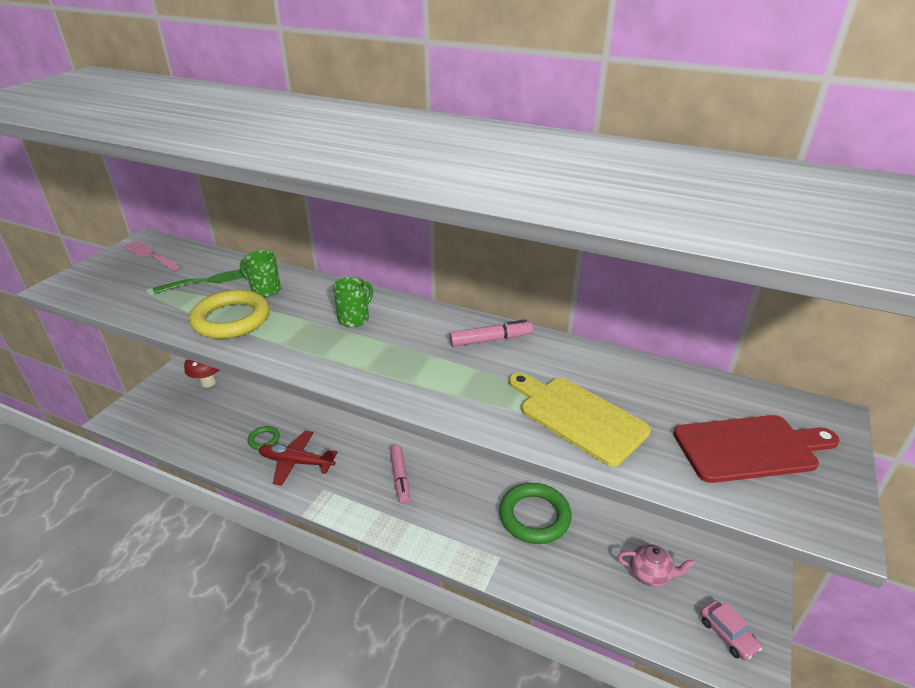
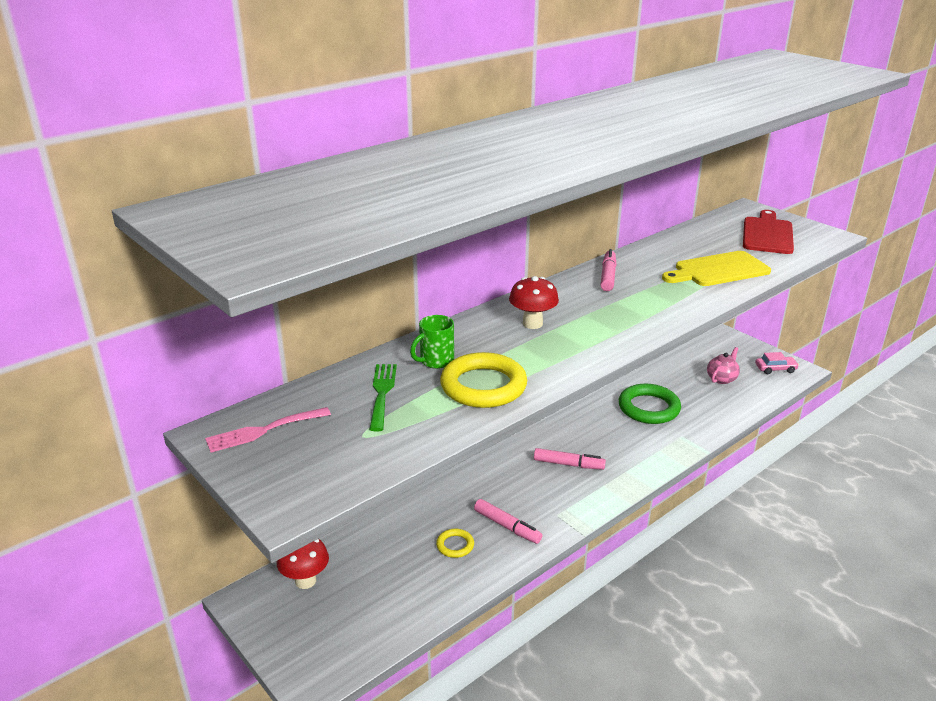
camera: 65 degrees left, 5 degrees down
green ring [248,426,280,450] -> yellow ring [436,529,474,558]
red plane [258,431,338,486] -> pink marker [474,499,542,544]
green mug [333,277,373,327] -> red mushroom [509,276,559,329]

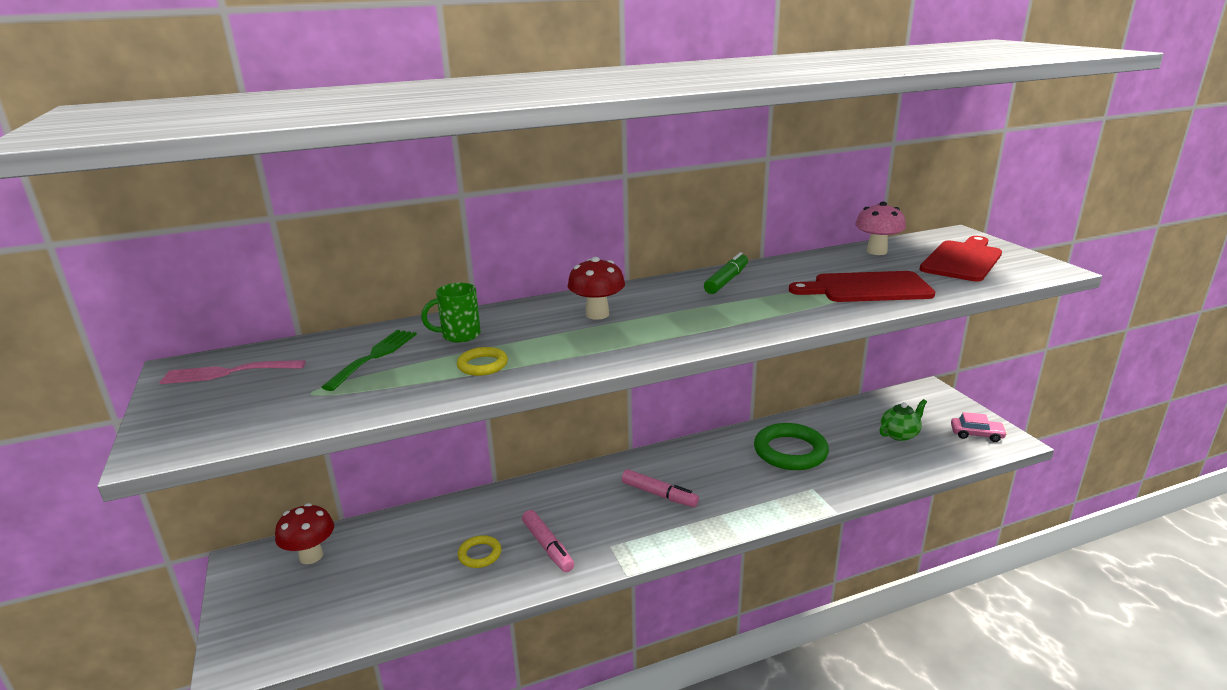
camera: 20 degrees right, 5 degrees down
yellow ring [440,352,527,408] -> yellow ring [457,347,508,376], size x0.50
pink marker [601,249,617,291] -> green marker [704,252,748,294]
yellow cutting board [662,251,771,286] -> red cutting board [789,271,935,302]
pink teapot [707,347,740,384] -> green teapot [880,399,927,441]
none -> pink mushroom [855,202,906,255]

